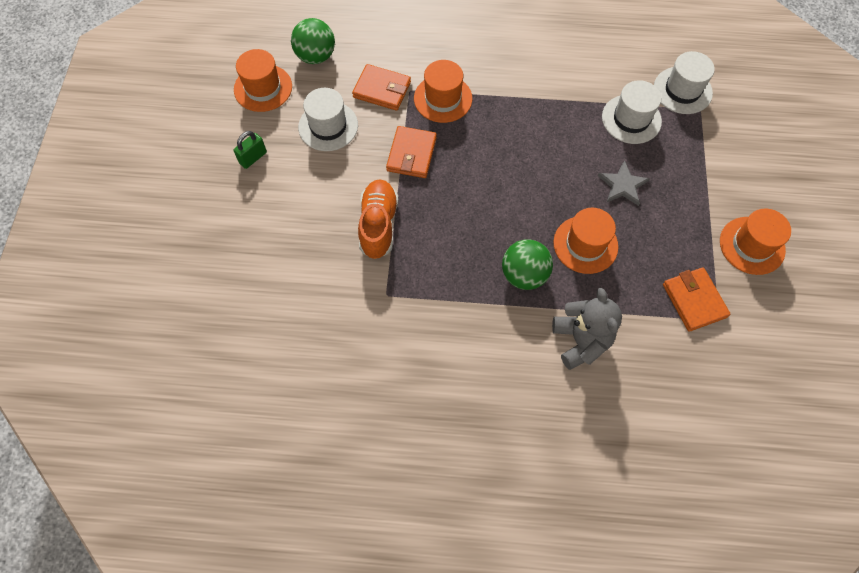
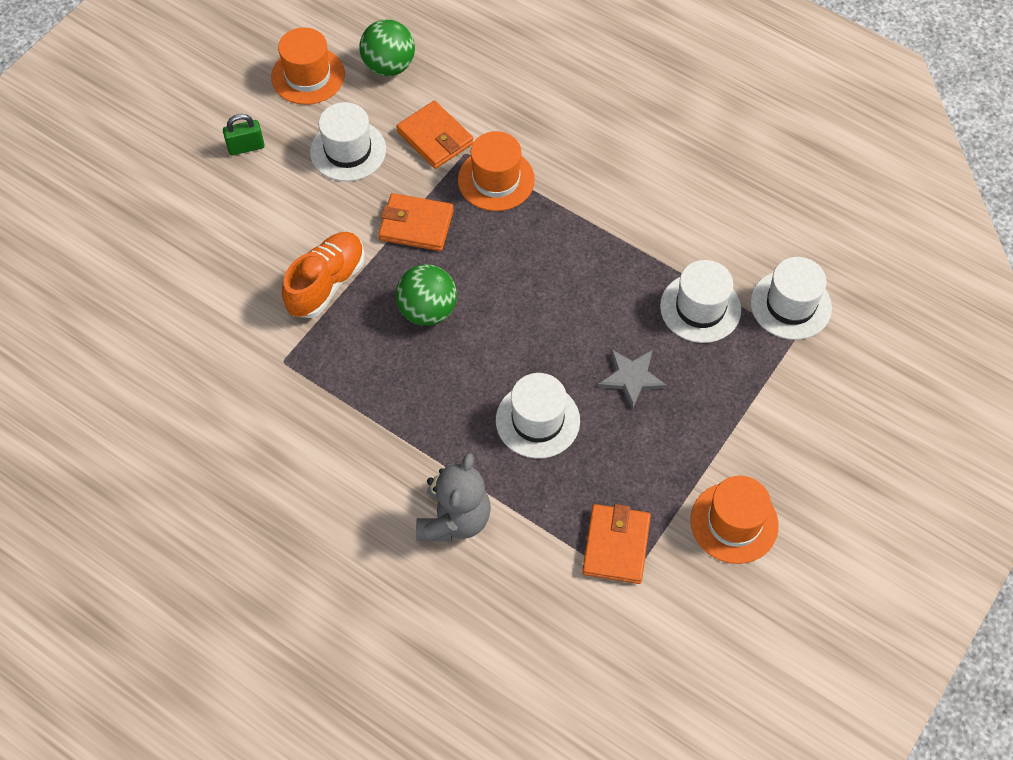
camera: 30 degrees right, 5 degrees down
orange wallet [386,126,437,178] -> orange wallet turned 60 degrees clockwise [378,193,454,251]
green ball [502,239,553,290] -> green ball moved to [396,264,457,326]
orange hat [554,208,618,274] -> white hat [496,373,580,459]

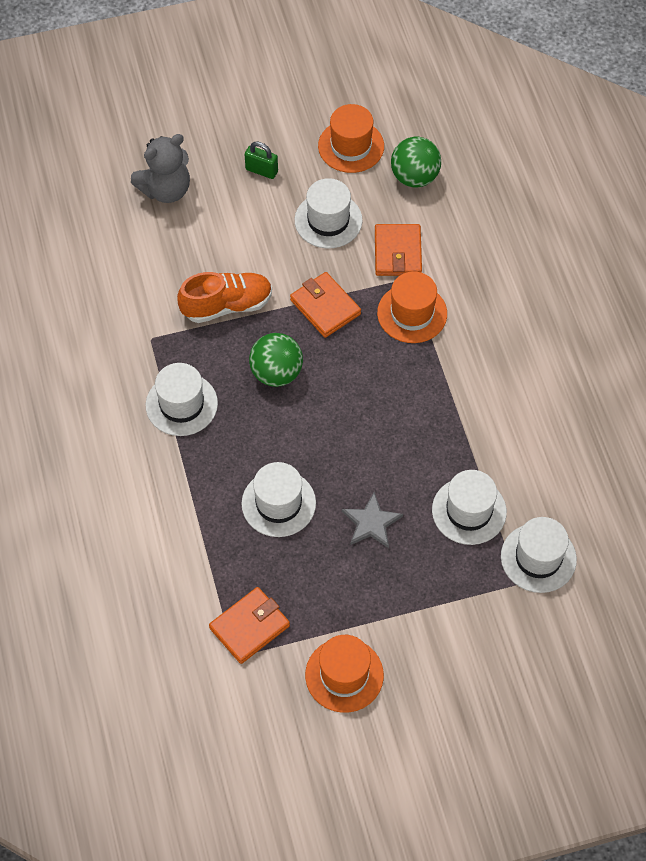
camera: 40 degrees right, 0 degrees up
grey teddy bear [416,453,491,542] -> grey teddy bear moved to [131,134,190,203]
none -> white hat [146,363,218,436]

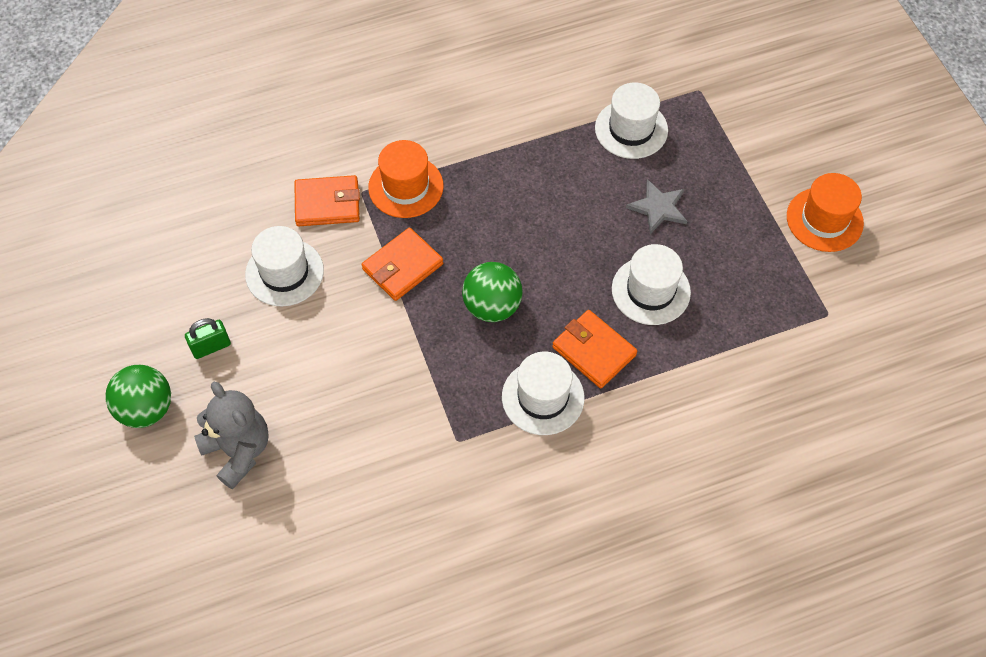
camera: 95 degrees left, 0 degrees up
orange shoe [177,272,272,323] -> none
orange wallet [209,587,290,664] -> orange wallet moved to [552,310,637,388]
green padlock [245,141,278,179] -> green padlock turned 45 degrees clockwise [185,318,231,359]
orange hat [318,104,384,173] -> none
green ball [391,137,441,188] -> green ball moved to [105,365,171,428]
white hat [501,517,577,593] -> none

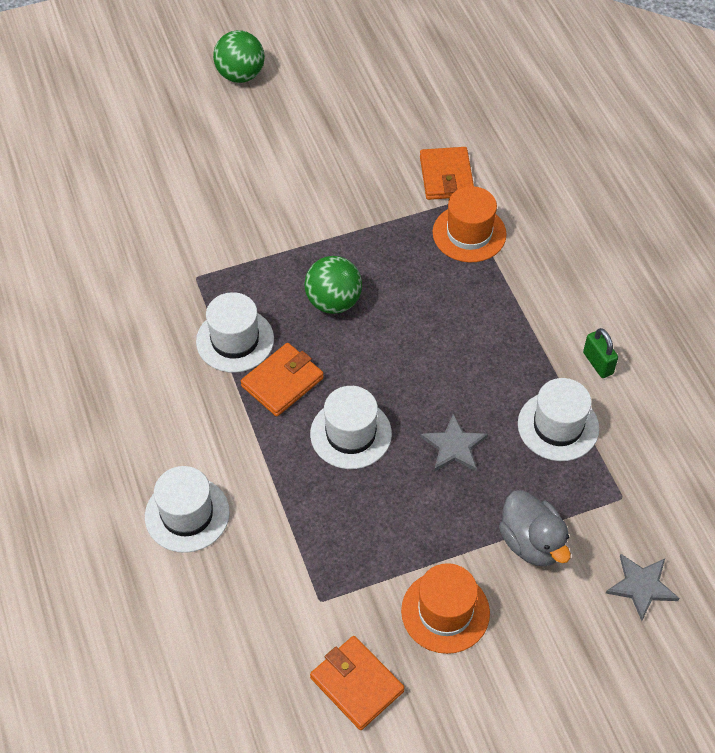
camera: 90 degrees right, 5 degrees down
green padlock [185,318,231,359] -> green padlock moved to [583,328,618,378]
grey teddy bear [194,382,269,489] -> none
white hat [245,226,324,306] -> white hat moved to [145,466,230,553]
orange wallet [362,228,443,301] -> orange wallet moved to [310,636,405,730]
none -> grey duck [499,490,571,567]
none -> grey star [606,554,680,621]

